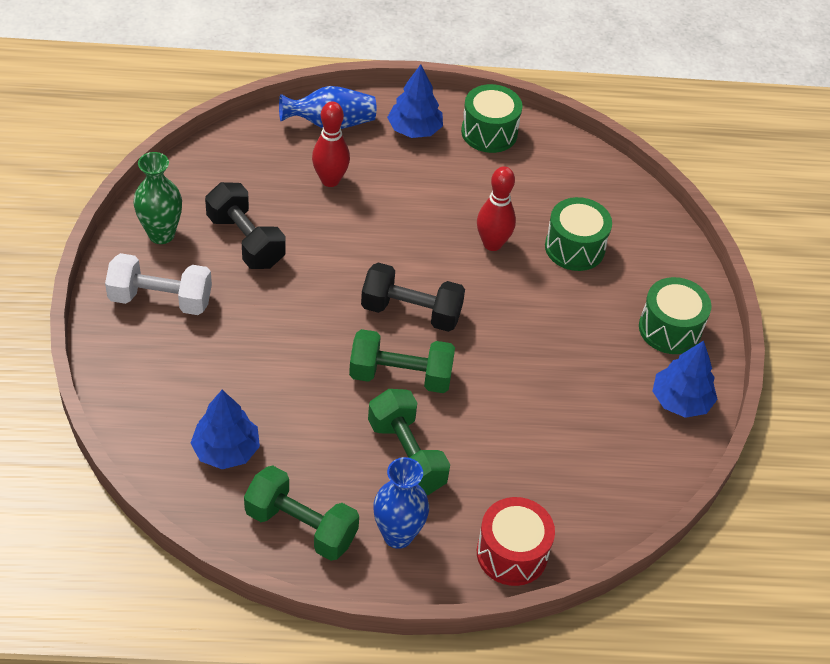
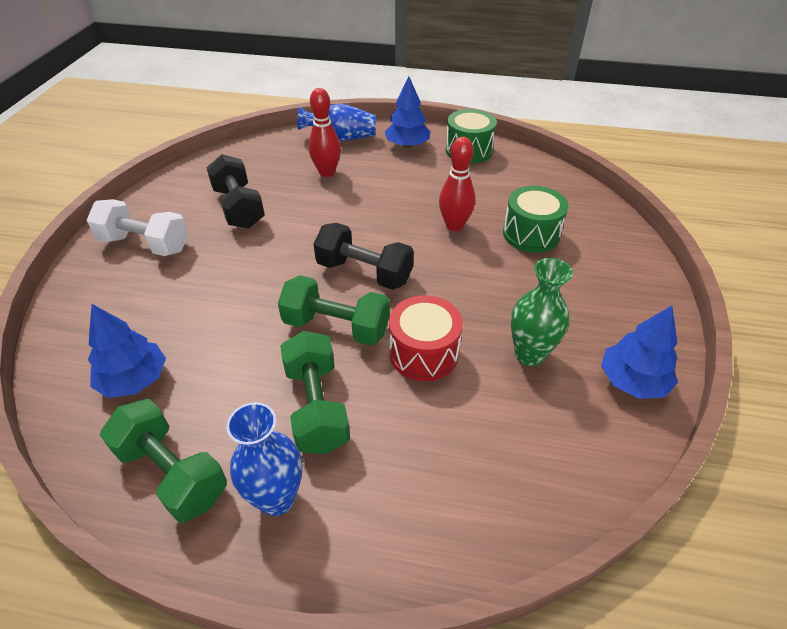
camera: 15 degrees right, 5 degrees down
green vase [133,152,182,244] -> green vase moved to [511,258,573,366]
red drum [477,497,555,586] -> red drum moved to [389,295,463,381]
green drum [639,277,712,354] -> none

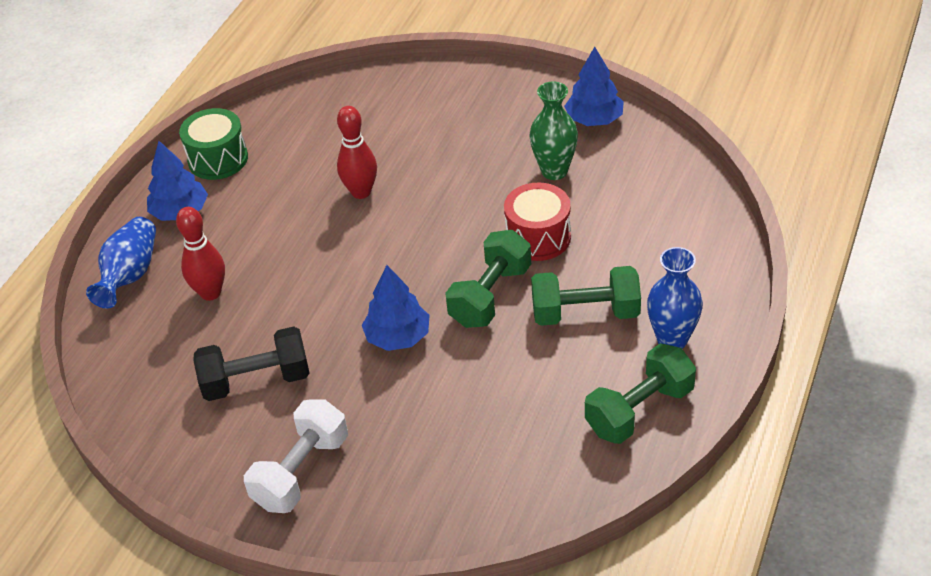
camera: 75 degrees left, 0 degrees up
blue tree [88,304,166,398] -> blue tree moved to [362,265,429,351]
black dumbbell [314,223,414,290] -> none
green drum [503,186,569,253] -> none

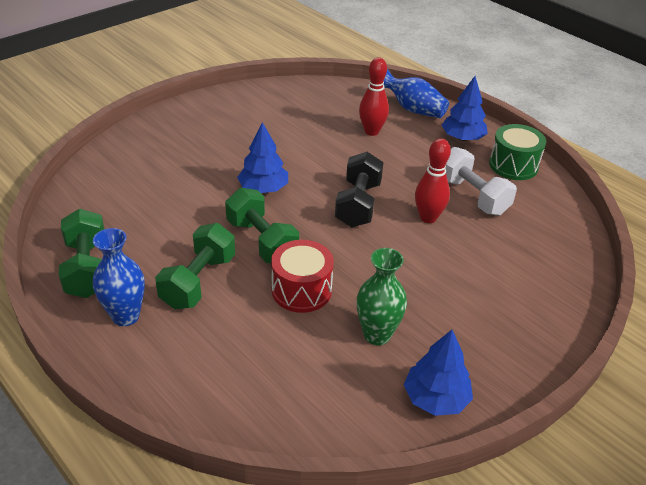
camera: 110 degrees right, 5 degrees down
black dumbbell [193,327,310,401] -> black dumbbell moved to [335,152,384,227]
white dumbbell [244,399,348,513] -> white dumbbell moved to [445,147,517,216]

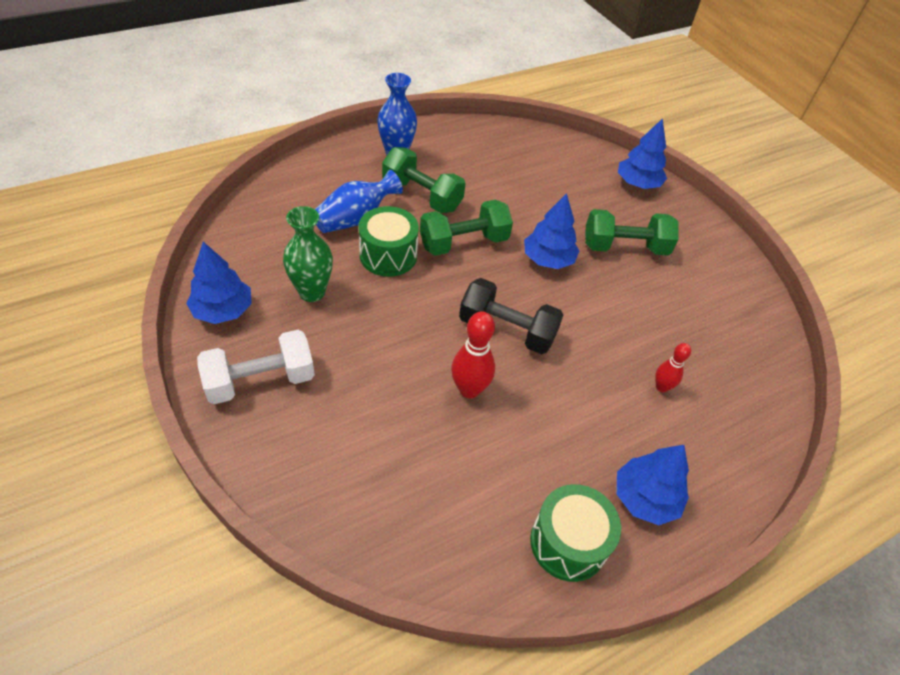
camera: 100 degrees right, 10 degrees up
green dumbbell [59,209,105,298] -> green dumbbell moved to [585,209,679,256]
red drum [271,240,334,313] -> green drum [358,206,419,277]
red bowling pin [359,57,389,136] -> red bowling pin [655,343,691,392], size x0.61
blue vase [383,69,449,118] -> blue vase moved to [315,170,403,233]
white dumbbell [445,147,517,216] -> white dumbbell moved to [197,330,315,404]
none -> blue tree [618,118,667,189]

